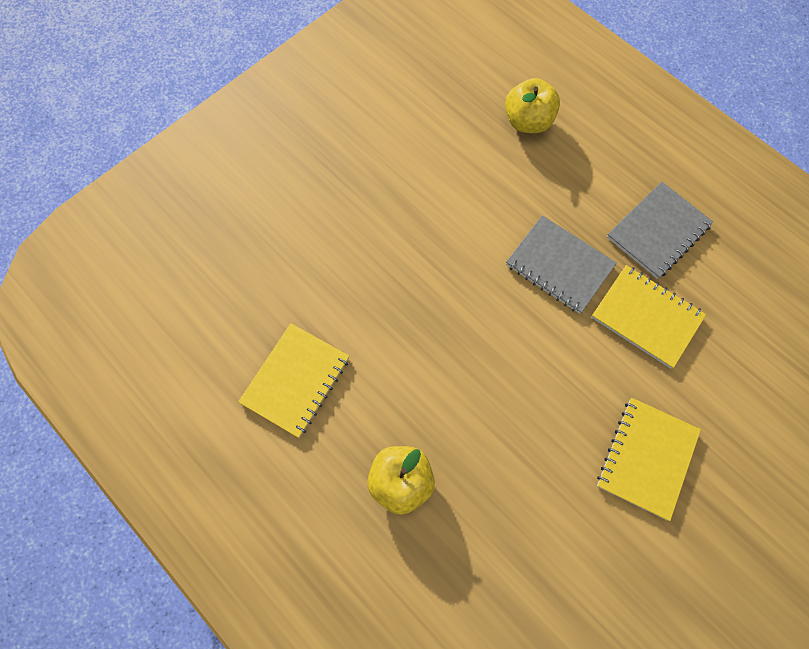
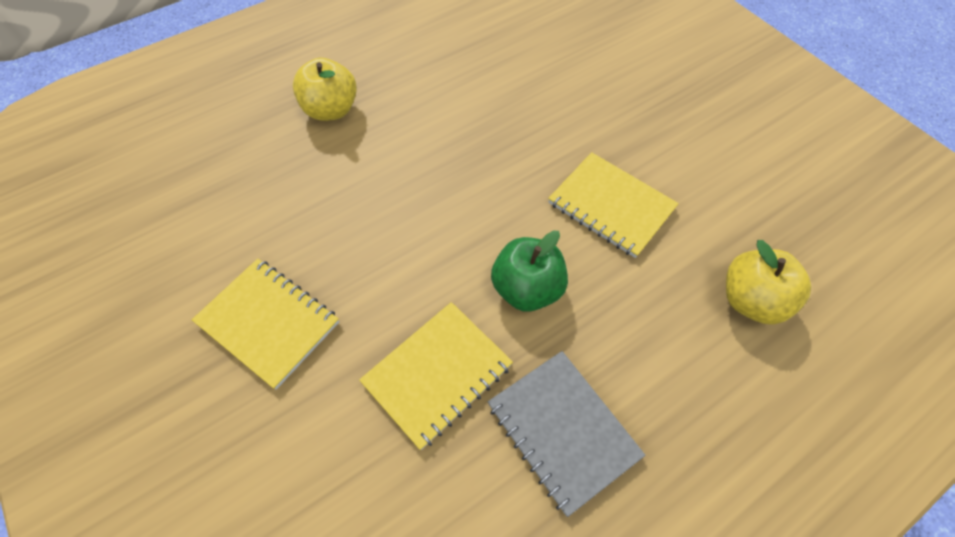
camera: 100 degrees right, 10 degrees down
yellow notebook [238,323,349,438] -> yellow notebook moved to [548,152,679,258]
grey notebook [506,215,617,314] -> green apple [491,230,568,312]

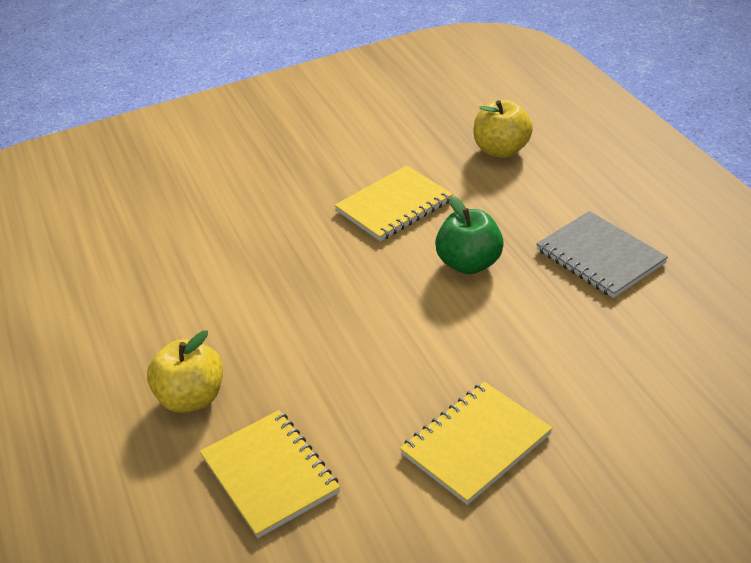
camera: 75 degrees left, 20 degrees down
yellow notebook [359,302,513,450] -> yellow notebook moved to [200,410,340,538]
grey notebook [488,351,646,517] -> grey notebook turned 75 degrees clockwise [536,211,668,298]

